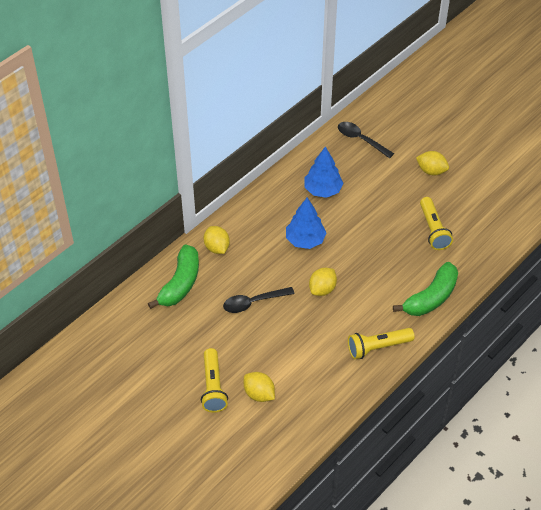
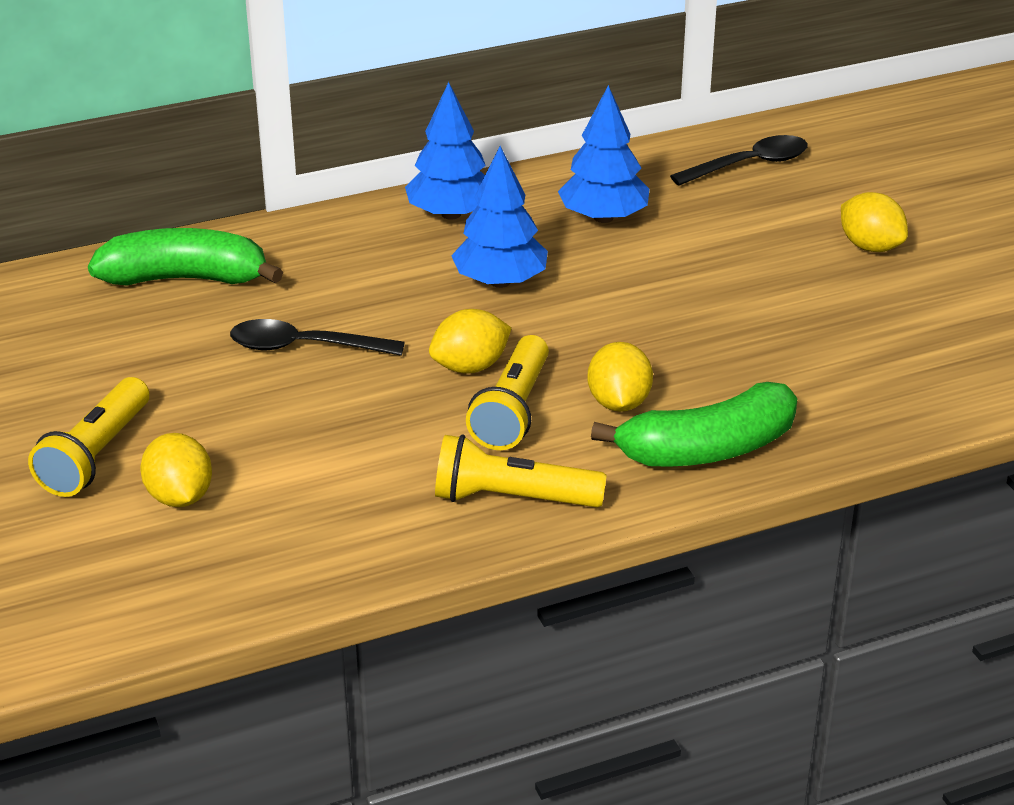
camera: 25 degrees right, 15 degrees down
green banana [148,244,199,309] -> green banana turned 135 degrees counterclockwise [88,228,283,286]
yellow lemon [204,226,230,254] -> yellow lemon moved to [587,342,653,412]
black spoon [338,122,394,158] -> black spoon turned 90 degrees clockwise [670,135,808,186]
yellow flashlight [420,197,453,250] -> yellow flashlight moved to [466,335,549,450]
none -> blue tree [405,82,486,220]

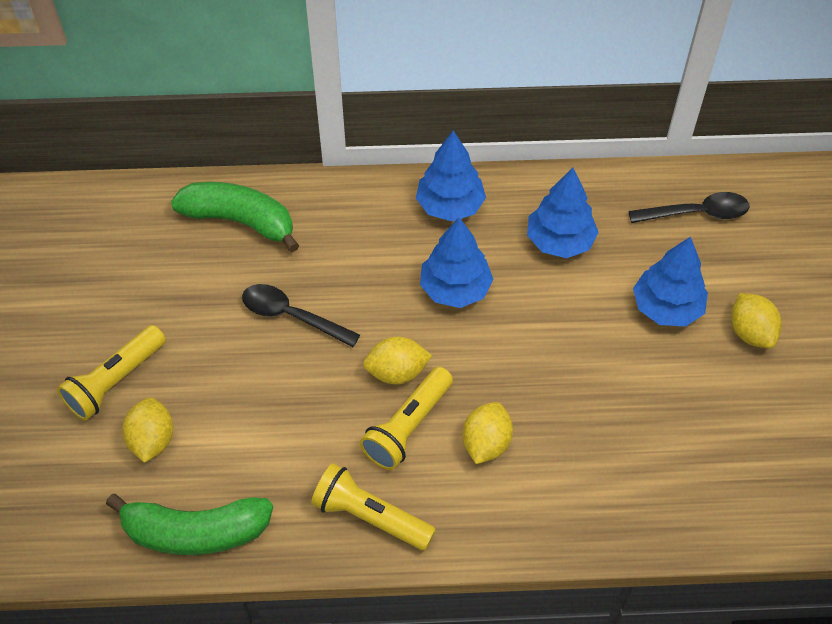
camera: 20 degrees right, 20 degrees up
green banana [591,382,798,467] -> green banana moved to [106,494,273,555]
none -> blue tree [633,236,708,327]

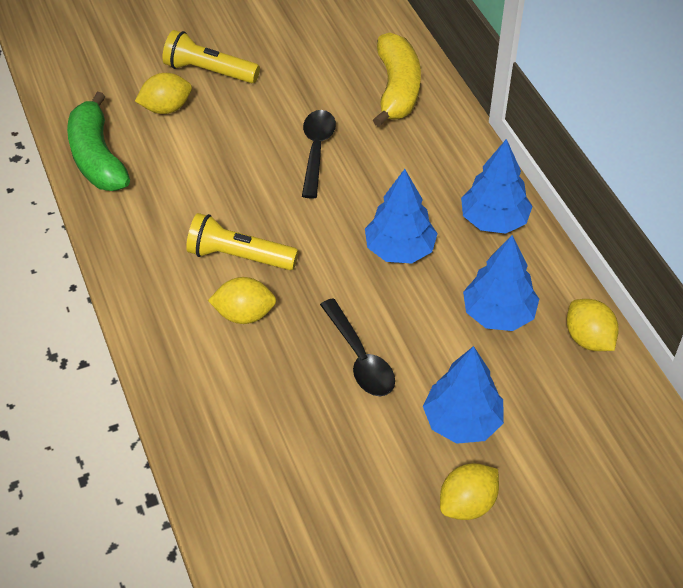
camera: 70 degrees right, 5 degrees down
green banana [171,182,299,252] -> yellow banana [373,33,421,127]
yellow flashlight [311,463,436,551] -> none
yellow lemon [363,337,432,384] -> yellow lemon moved to [567,299,619,351]
black spoon [629,192,749,223] -> black spoon moved to [320,298,395,396]

